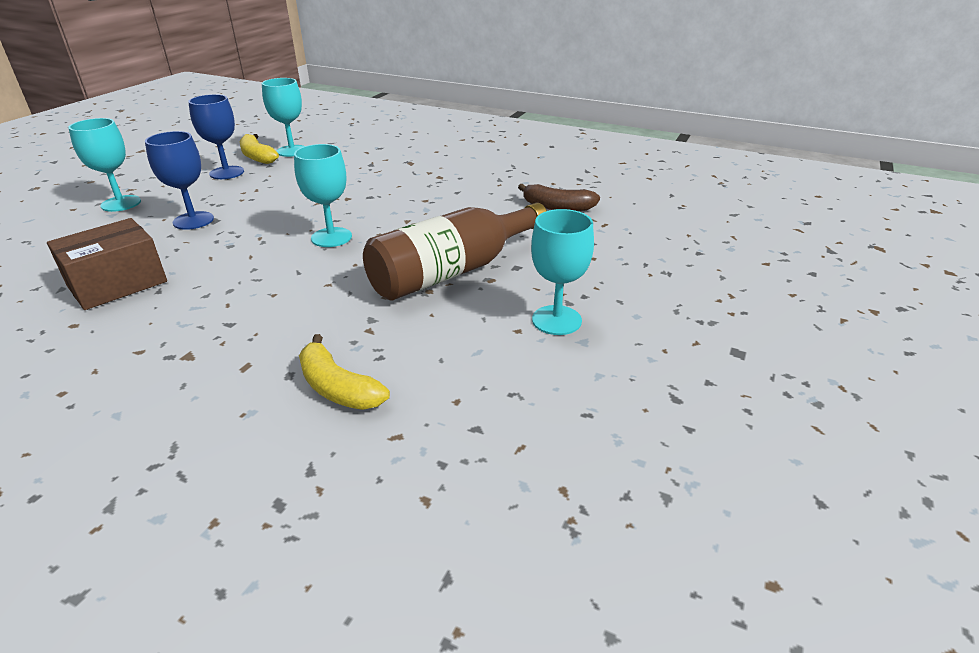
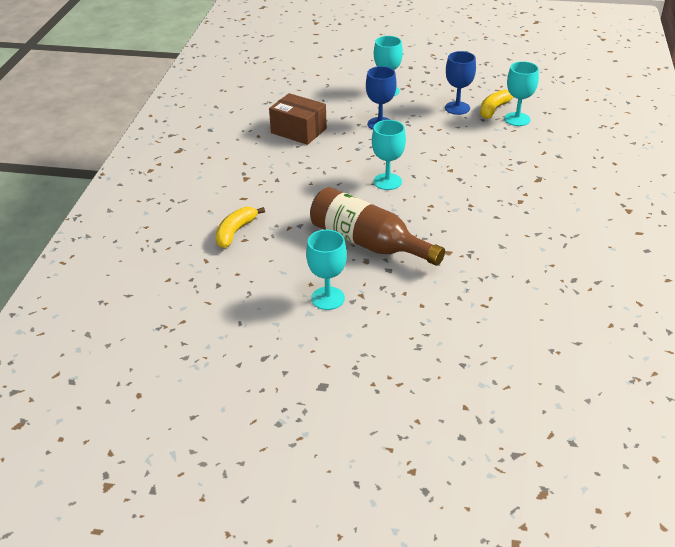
camera: 75 degrees right, 5 degrees up
brown banana [518,184,600,211] -> none

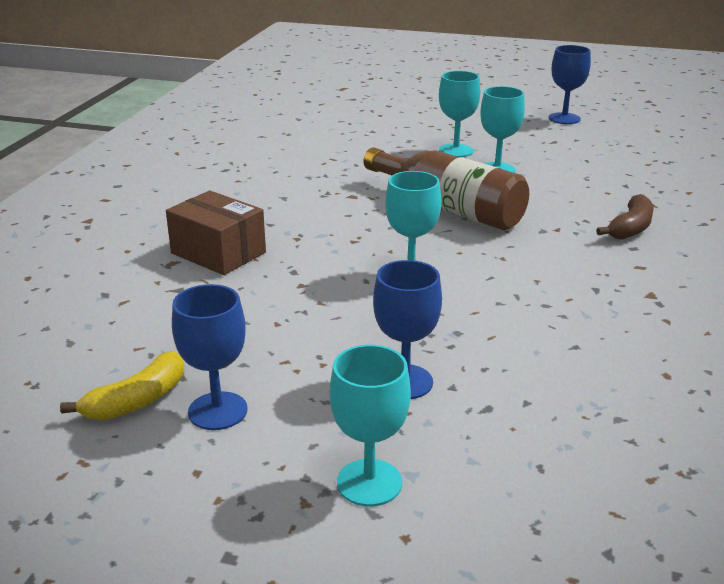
camera: 175 degrees left, 10 degrees down
yellow banana [215,207,265,248] -> brown banana [596,194,654,240]
brown box [269,93,327,145] -> brown box moved to [166,191,266,275]
turquoise goblet [504,61,539,126] -> turquoise goblet moved to [439,71,480,157]
none -> blue goblet [548,45,591,124]

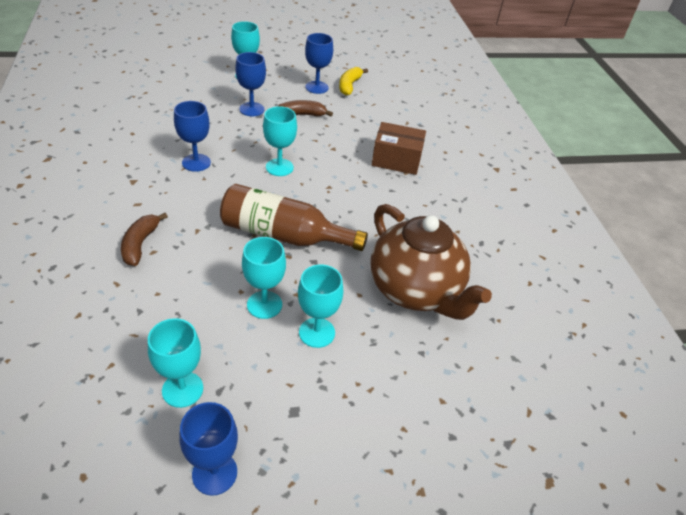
camera: 150 degrees right, 15 degrees up
none -> turquoise goblet [148,318,203,408]
none -> blue goblet [174,101,211,172]
none -> brown banana [278,100,333,117]
none -> brown teapot [371,204,492,320]

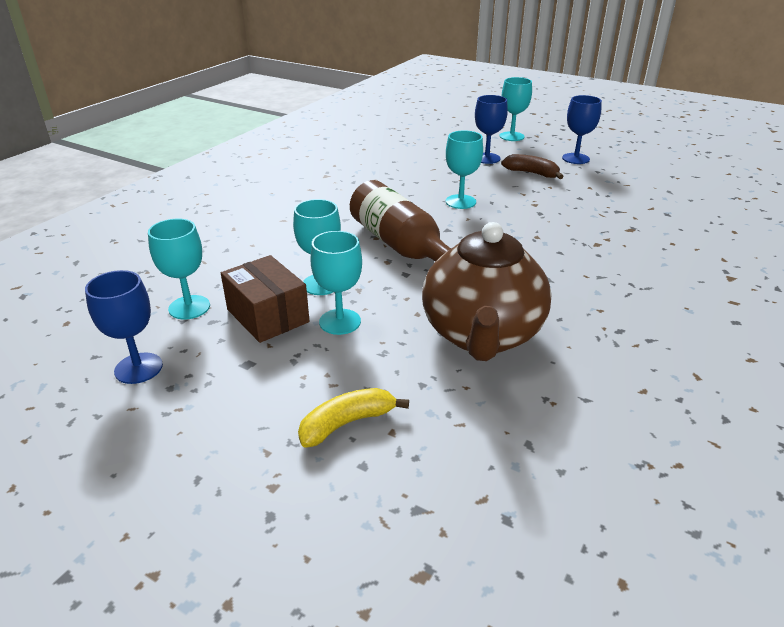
camera: 45 degrees right, 10 degrees down
brown banana [121,213,168,266] -> none
blue goblet [174,101,211,172] -> none
yellow banana [339,67,368,96] -> yellow banana moved to [298,388,409,448]
brown box [372,122,426,175] -> brown box moved to [221,255,309,343]

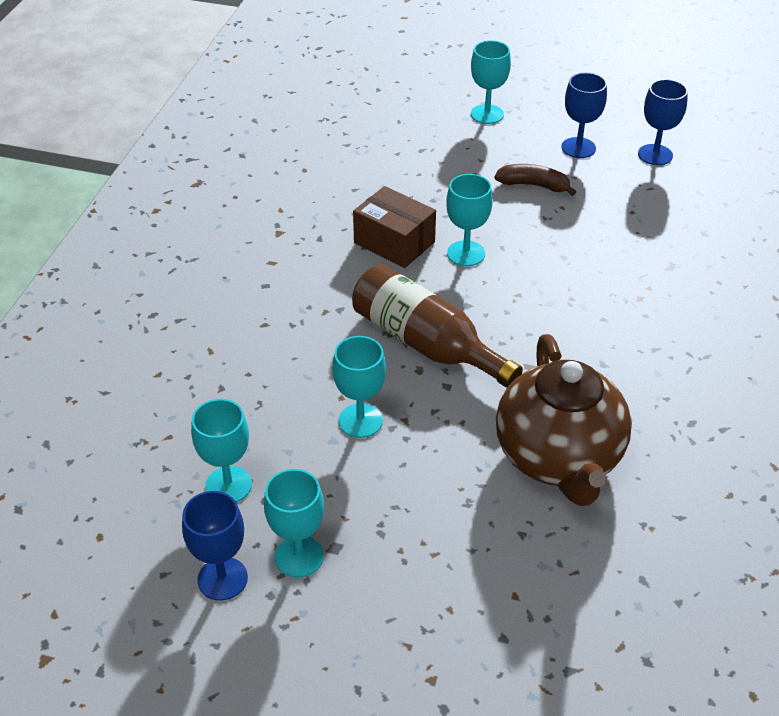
camera: 15 degrees left, 10 degrees up
brown box [221,255,309,343] -> brown box moved to [353,186,436,268]
yellow banana [298,388,409,448] -> none
turquoise goblet [310,231,362,335] -> turquoise goblet moved to [264,469,324,578]
blue goblet [475,95,508,164] -> blue goblet moved to [638,79,688,165]

